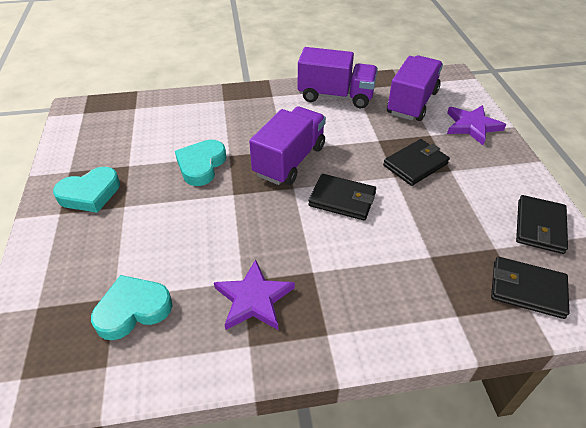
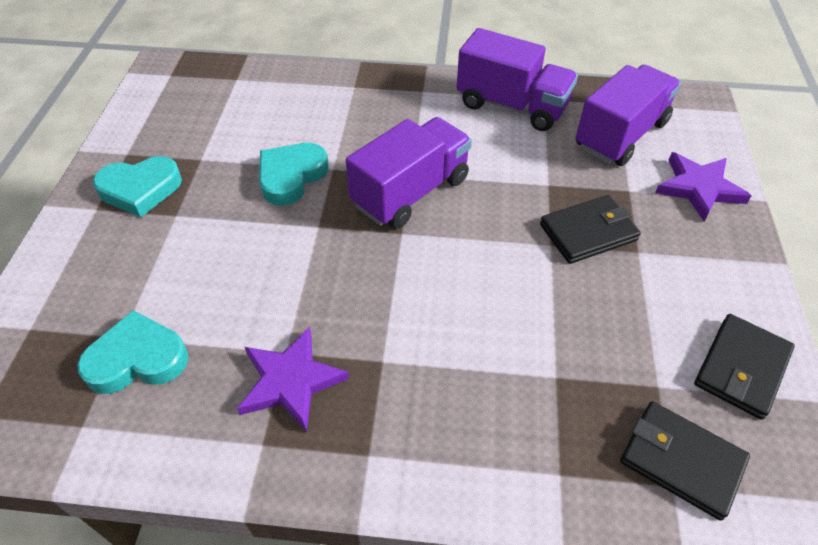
camera: 15 degrees right, 5 degrees up
black wallet [308,174,376,221] -> none

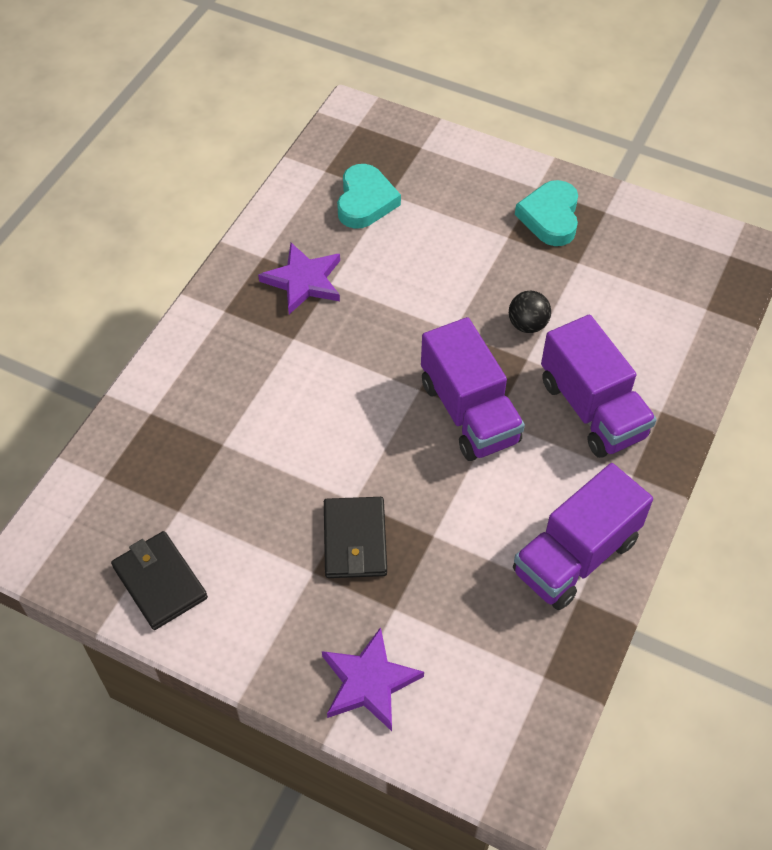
camera: 110 degrees right, 5 degrees up
turquoise heart [259,143,329,206] -> black ball [509,291,551,333]
purple truck [575,65,681,166] -> purple truck moved to [541,315,657,458]
black wallet [620,401,750,521] -> none

